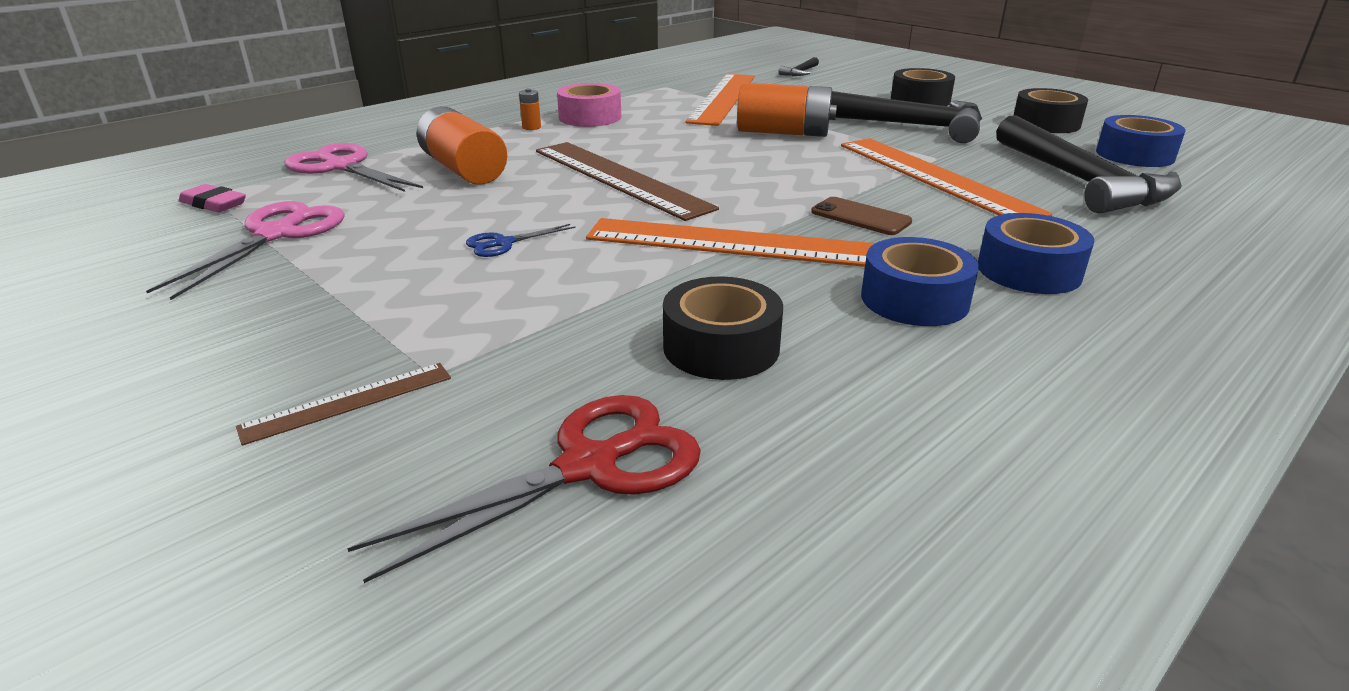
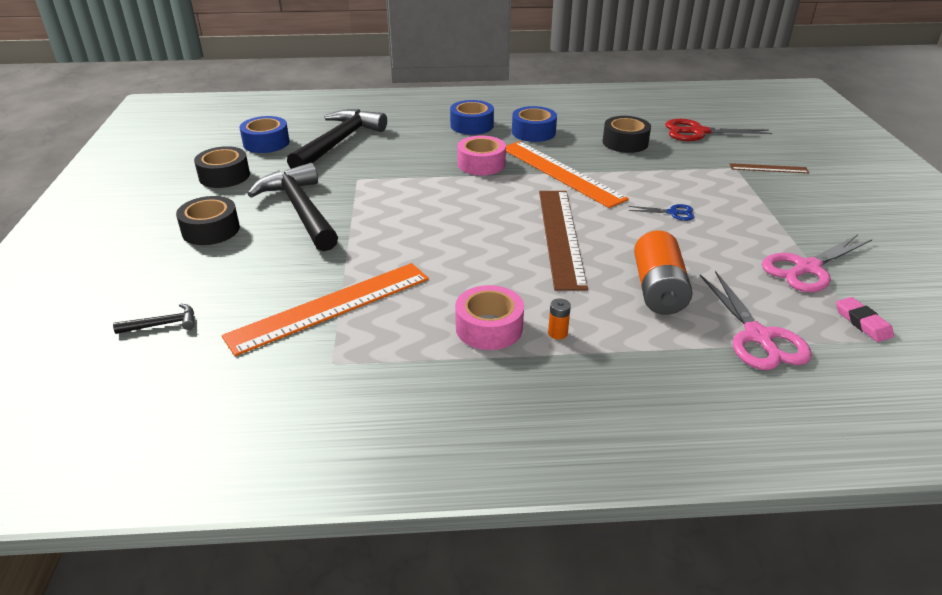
camera: 140 degrees left, 5 degrees up
orange battery [737,83,837,137] -> none
brown phone [811,197,912,235] -> pink tape [457,136,506,175]
orange ruler [841,138,1052,216] -> none

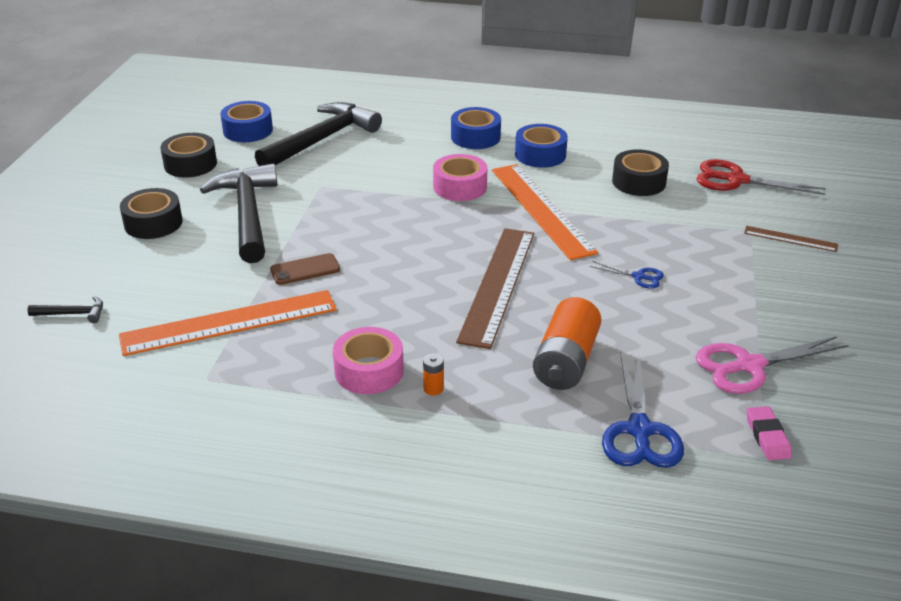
camera: 15 degrees right, 0 degrees up
pink scissors [700,271,812,370] -> blue scissors [602,352,684,468]
none -> brown phone [270,253,340,285]

